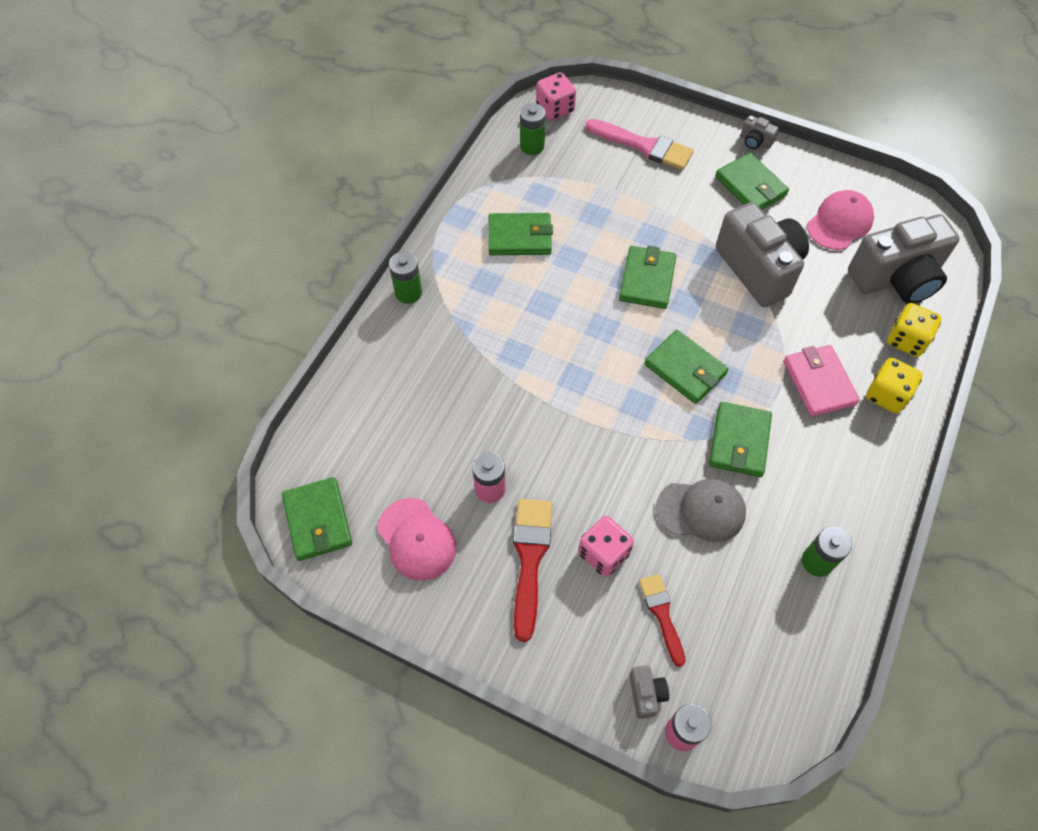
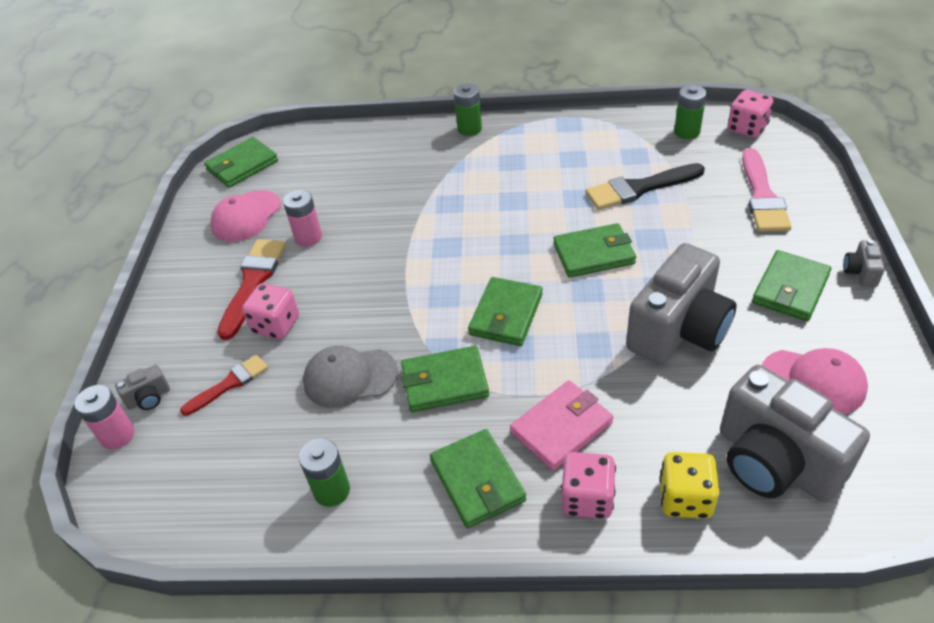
camera: 70 degrees right, 15 degrees down
green wallet [488,213,553,255] -> green wallet moved to [430,429,526,528]
red brush [513,499,552,642] -> red brush turned 60 degrees counterclockwise [217,239,286,340]
grey cap [656,479,746,542] -> grey cap turned 105 degrees clockwise [303,346,398,408]
yellow dice [866,358,922,414] -> pink dice [561,452,616,519]
none -> black brush [586,163,705,210]

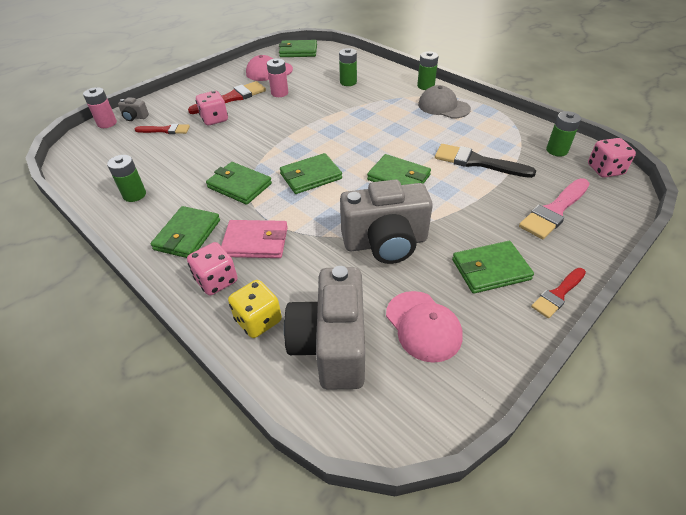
camera: 40 degrees right, 0 degrees up
grey cap [303,346,398,408] -> grey cap moved to [418,85,471,119]
grey camera [843,239,885,287] -> red brush [531,268,586,318]
none -> green battery [339,48,357,86]

